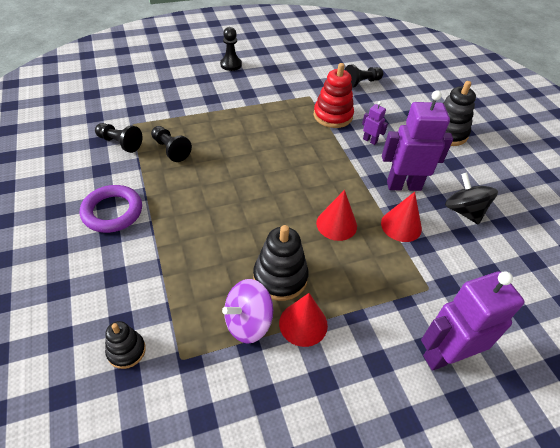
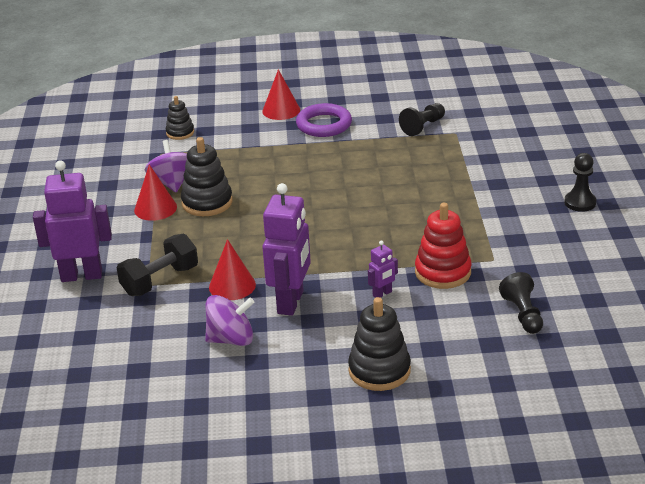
camera: 110 degrees right, 15 degrees down
black pawn [151,126,192,162] -> none
red cone [316,190,357,241] -> red cone moved to [262,69,300,120]
purple robot [421,271,525,371] -> purple robot turned 90 degrees counterclockwise [33,160,112,282]
black spinning top [445,173,498,225] -> purple spinning top [205,295,254,346]
none -> black dumbbell [117,234,198,296]

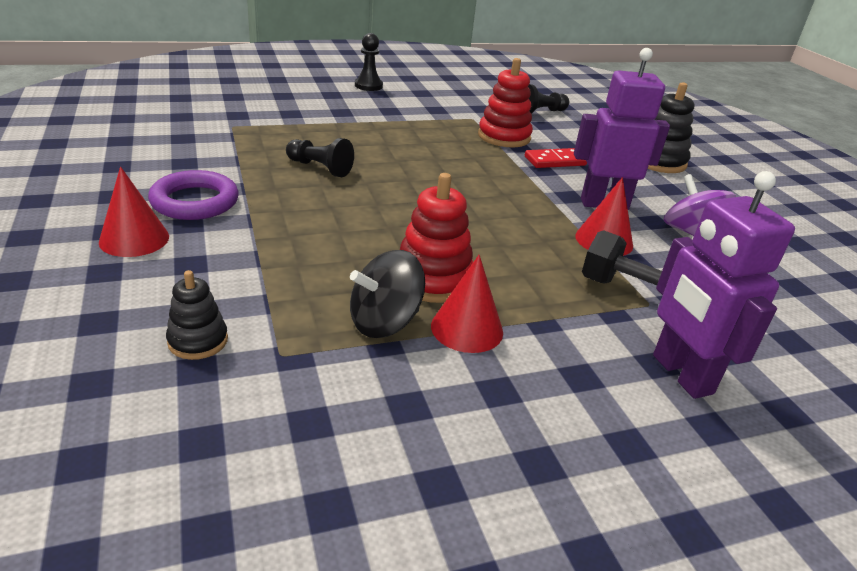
camera: 110 degrees left, 0 degrees up
purple spinning top [145,140,187,192] -> black spinning top [350,250,425,338]
black stacking toy [181,137,233,216] -> red stacking toy [400,173,473,303]
purple robot [368,241,398,298] -> red domino [525,148,587,168]
black pawn [399,103,445,136] -> black pawn moved to [286,138,354,177]

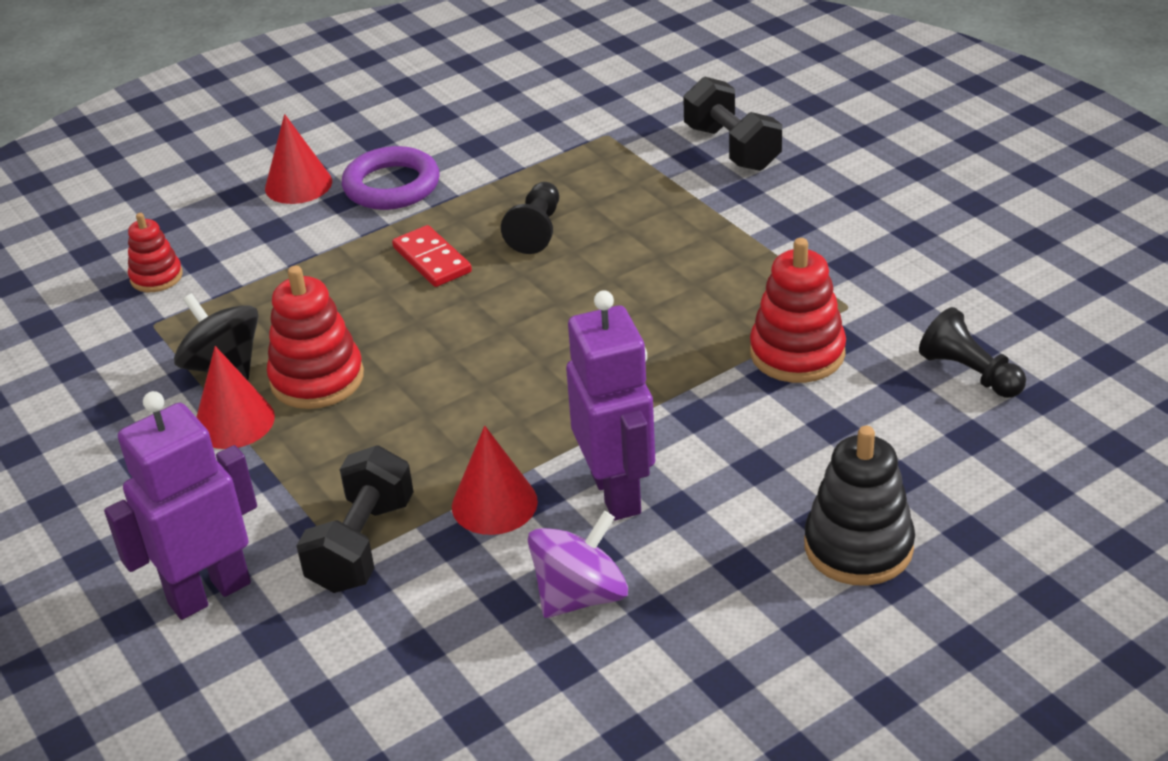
camera: 80 degrees right, 5 degrees up
black stacking toy [166,270,228,360] -> red stacking toy [128,213,183,292]
black pawn [355,33,383,91] -> none
red domino [525,148,587,168] -> red domino moved to [392,225,472,287]
none -> black dumbbell [683,76,782,171]

